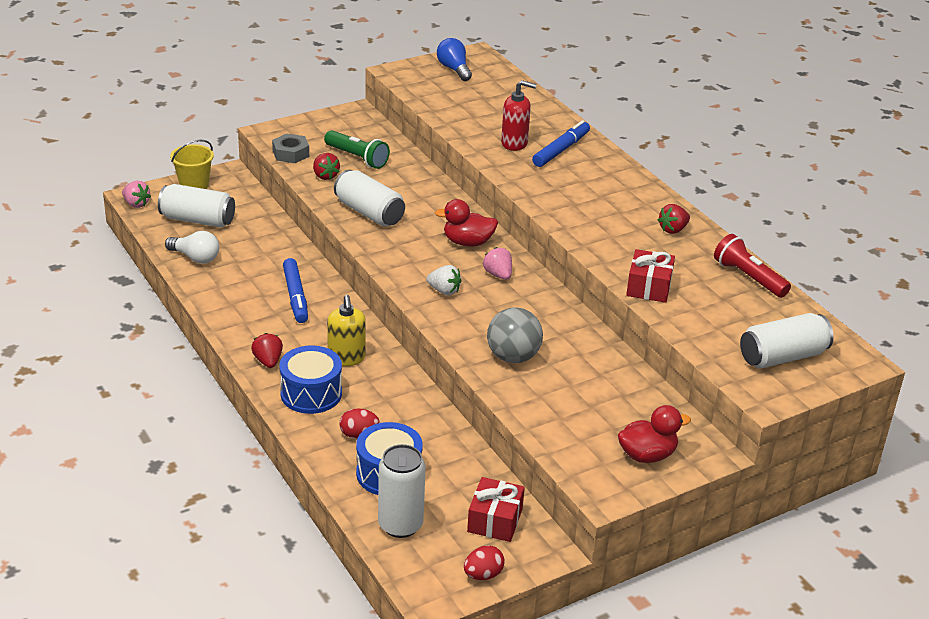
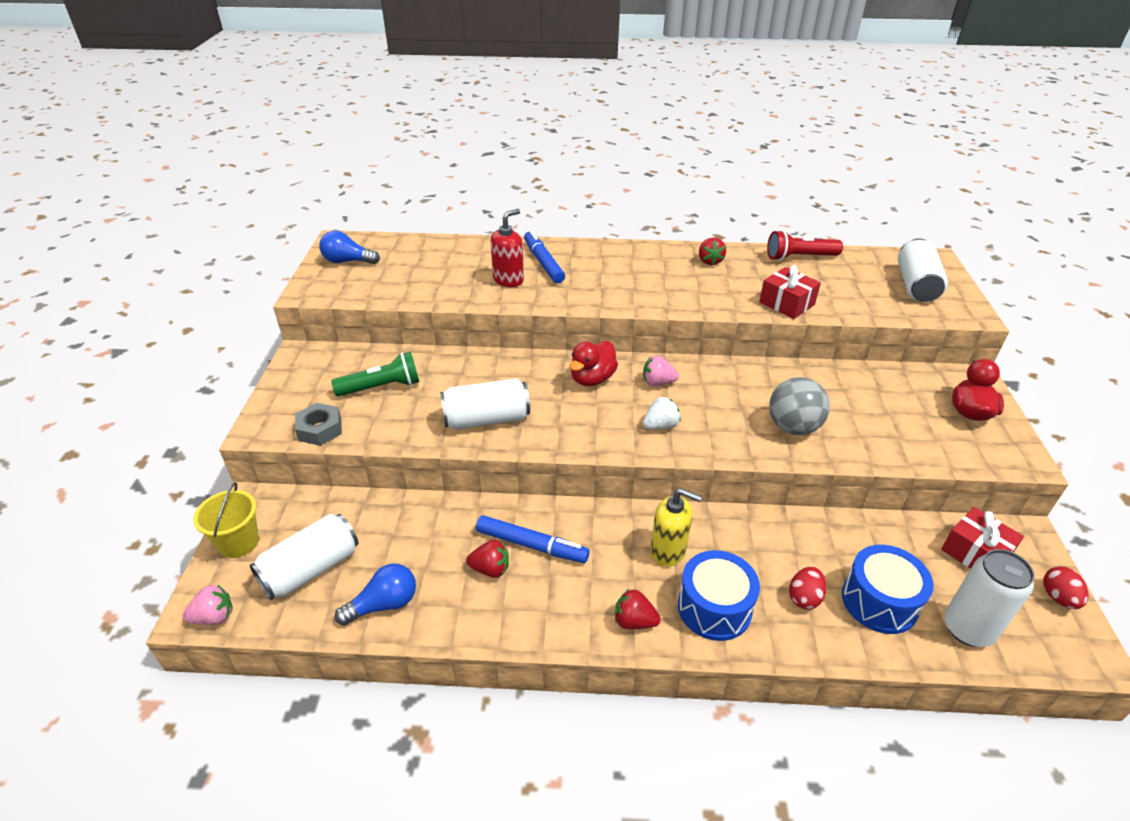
camera: 55 degrees left, 5 degrees up
white light bulb [165,231,219,264] -> blue light bulb [335,563,416,626]
red strawberry [313,153,340,180] -> red strawberry moved to [466,540,509,578]

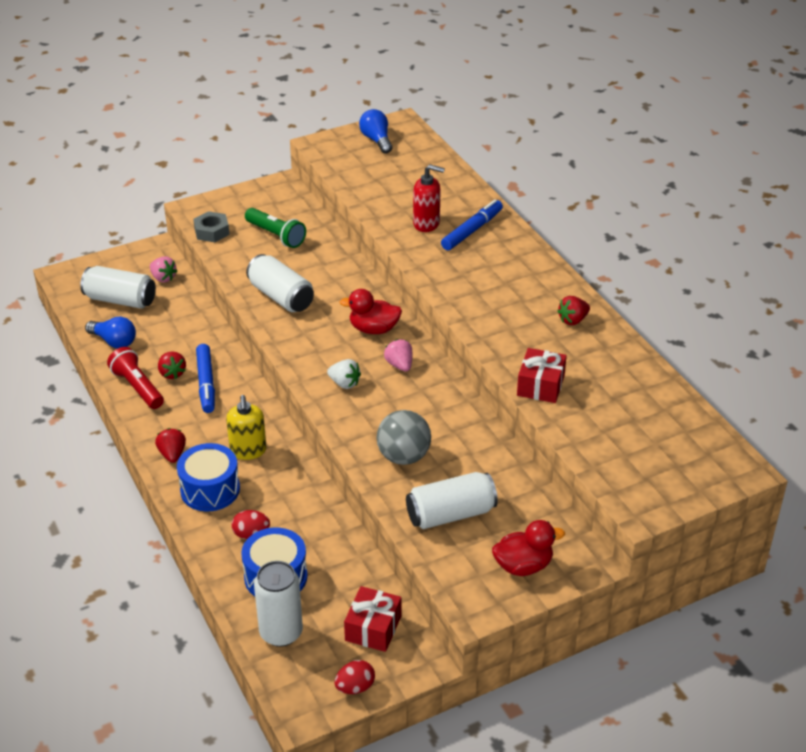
camera: 60 degrees right, 0 degrees up
pink strawberry [182,584,233,625] -> pink strawberry moved to [150,256,177,282]
yellow bucket [193,482,259,558] -> none
red flashlight [767,230,843,261] -> red flashlight moved to [107,347,164,409]
white can [898,238,948,302] -> white can moved to [406,472,498,529]

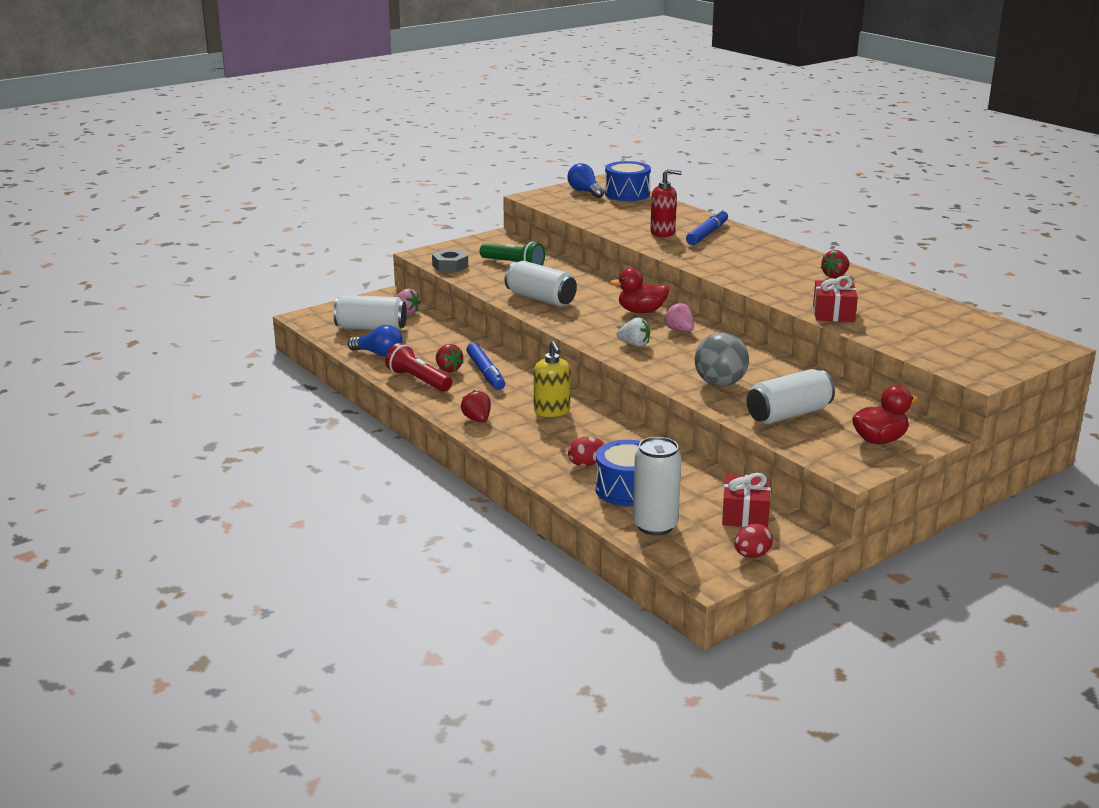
camera: 10 degrees left, 15 degrees down
blue drum [177,443,240,511] -> blue drum moved to [605,161,651,201]

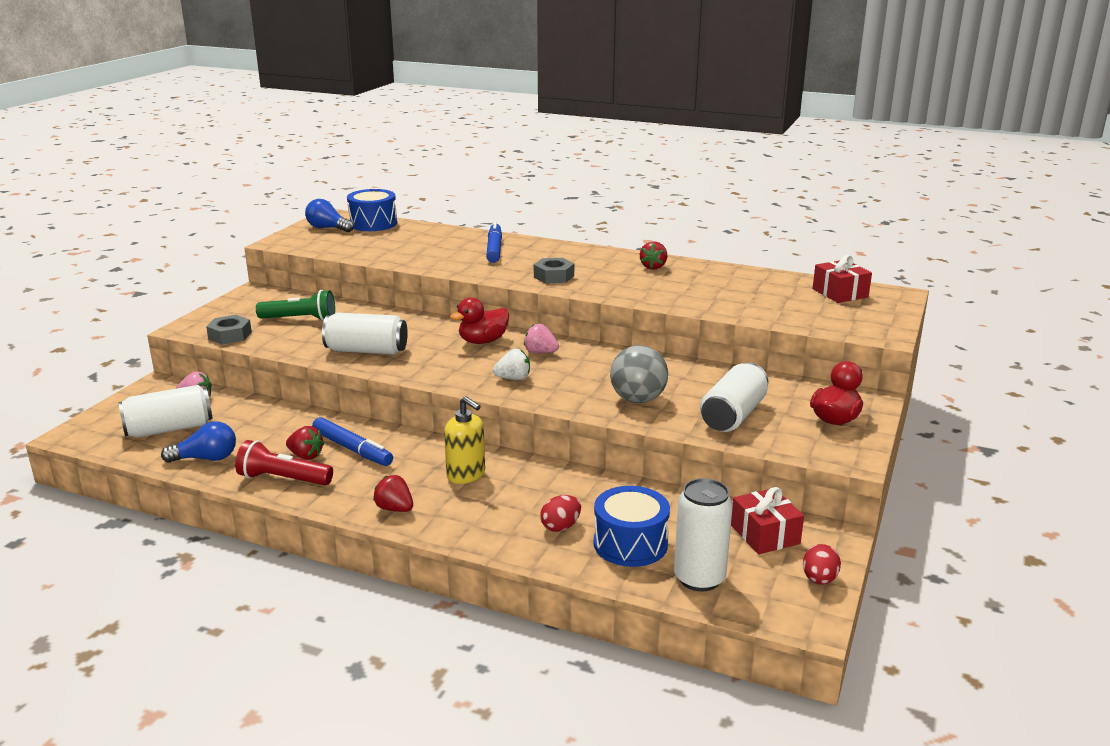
camera: 30 degrees left, 0 degrees up
red soap dispenser [650,168,682,237] -> none
red gift [813,276,858,322] -> red gift moved to [813,255,872,303]
none -> grey nut [534,258,574,283]

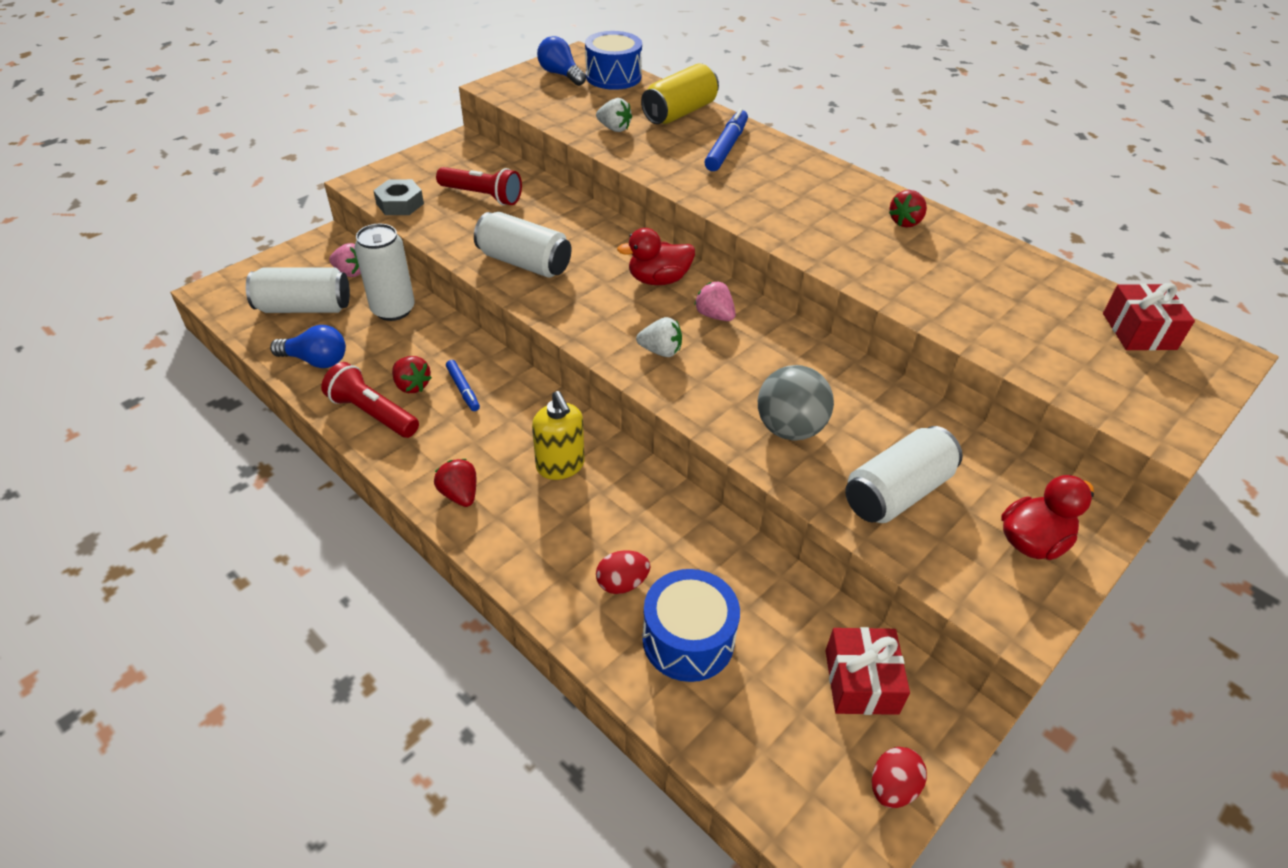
camera: 20 degrees right, 20 degrees up
green flashlight [256,290,335,321] -> red flashlight [436,167,522,205]
blue marker [312,417,393,466] -> blue marker [446,360,480,411], size x0.59
grey nut [534,258,574,283] -> none
white can [674,478,733,591] -> white can moved to [355,224,415,321]
none -> white strawberry [596,98,632,132]
none -> yellow can [641,63,719,124]

